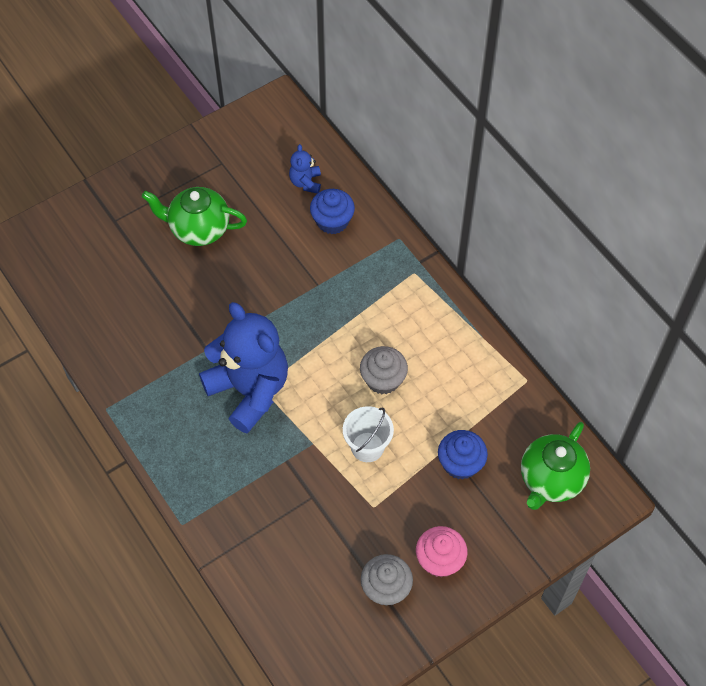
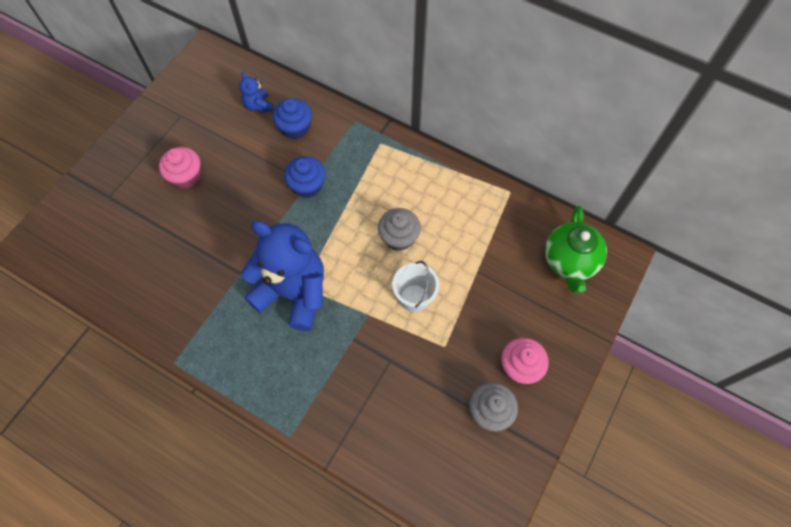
camera: 25 degrees left, 5 degrees up
green teapot [142,187,247,246] -> pink cupcake [159,147,201,188]
blue cupcake [438,430,488,480] -> blue cupcake moved to [284,156,325,198]

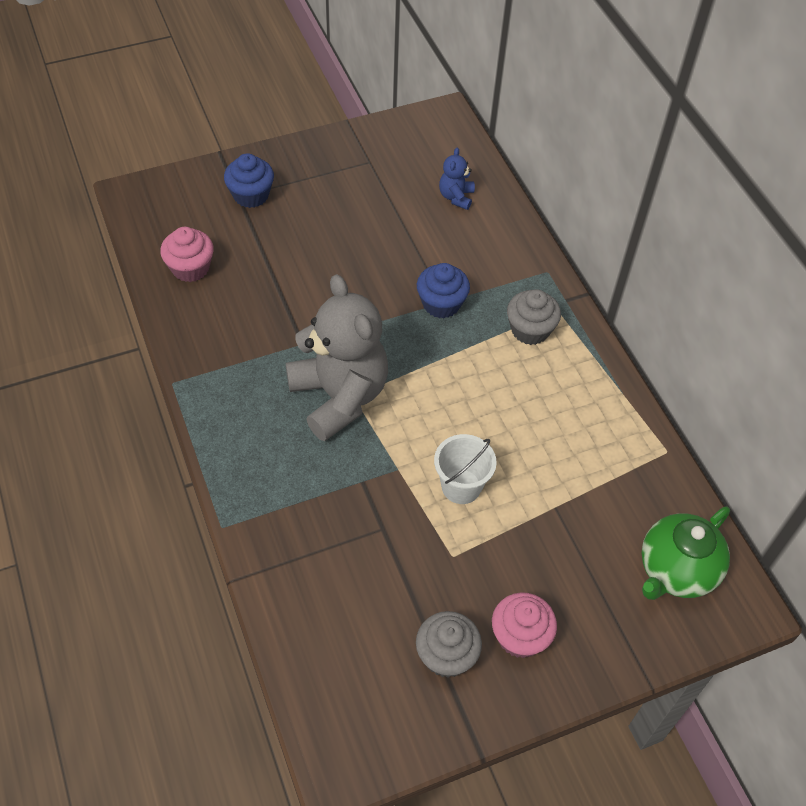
camera: 35 degrees right, 10 degrees down
pink cupcake [159,147,201,188] -> pink cupcake moved to [160,227,214,282]
blue teddy bear [241,221,324,331] -> grey teddy bear [286,274,388,441]
blue cupcake [273,98,312,139] -> blue cupcake moved to [224,153,274,208]
grey cupcake [378,208,421,251] -> grey cupcake moved to [507,289,561,345]

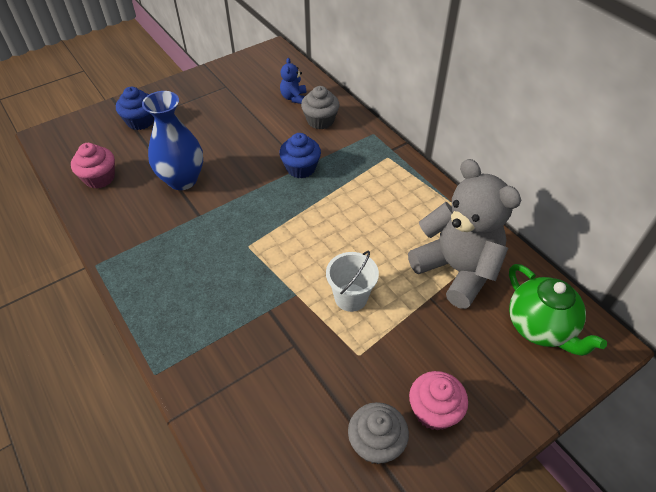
camera: 10 degrees left, 5 degrees down
grey teddy bear [286,274,388,441] -> grey teddy bear moved to [408,159,521,309]
grey cupcake [507,289,561,345] -> grey cupcake moved to [301,86,339,129]
green teapot [642,506,730,600] -> green teapot turned 60 degrees counterclockwise [509,264,607,356]
none -> blue vase [142,91,203,190]

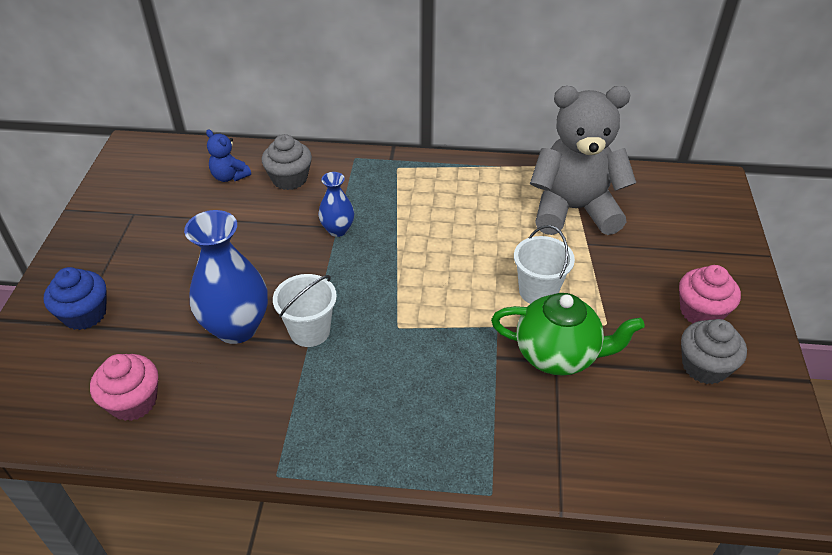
camera: 50 degrees left, 5 degrees down
blue cupcake [279,133,321,178] -> blue vase [318,172,354,237]
green teapot [509,264,607,356] -> green teapot moved to [491,293,644,376]
none -> white bucket [273,274,337,347]

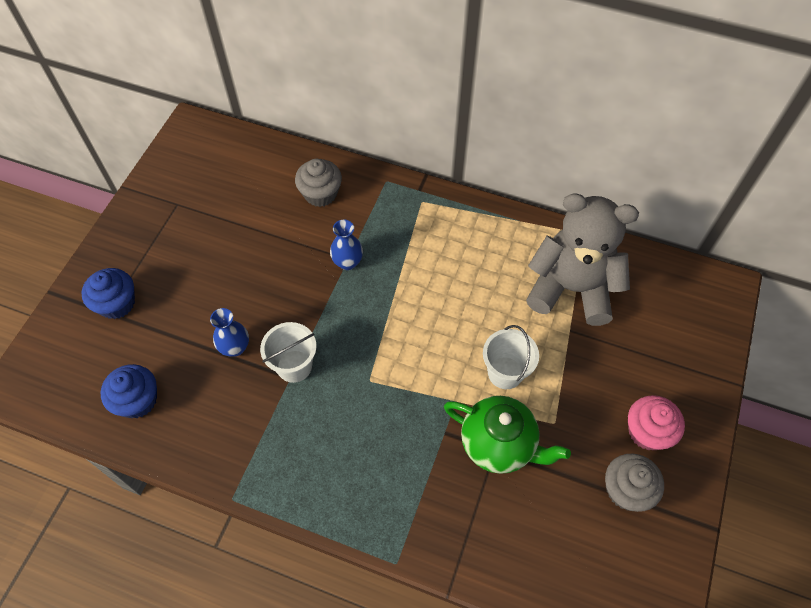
camera: 15 degrees right, 15 degrees up
pink cupcake [90,354,158,421] -> blue cupcake [100,364,157,418]
blue vase [184,210,268,344] -> blue vase [210,308,249,357], size x0.54
blue teddy bear [206,130,251,182] -> none

